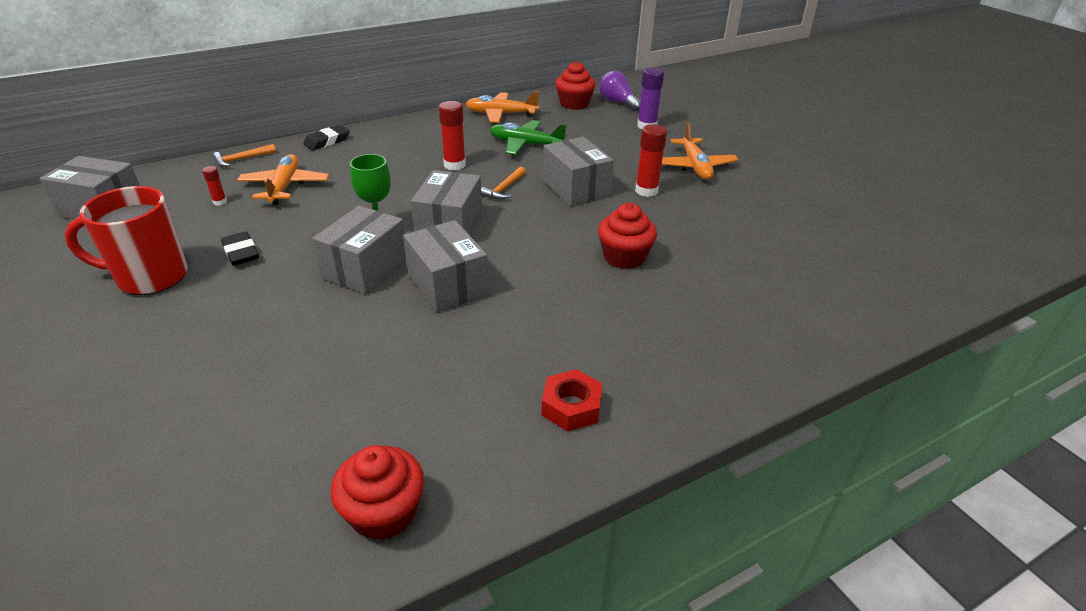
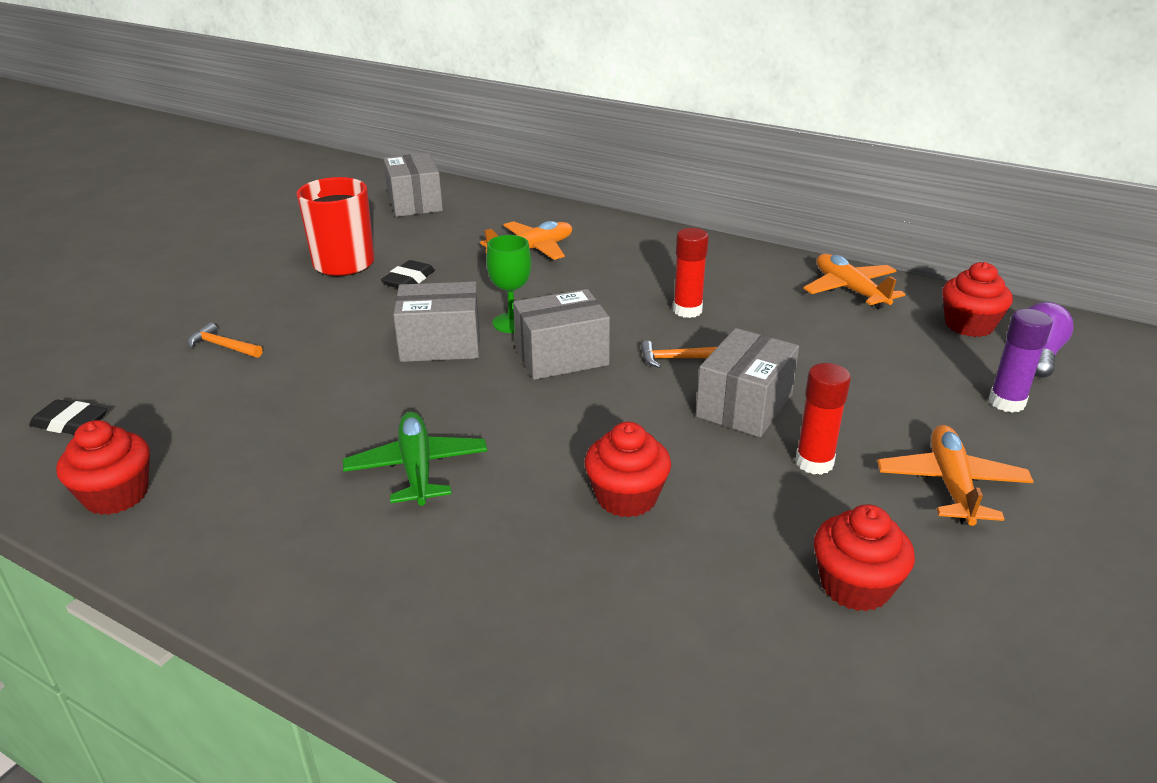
camera: 60 degrees right, 5 degrees down
red glue stick [202,166,227,206] -> none
orange hammer [212,144,276,167] -> orange hammer moved to [188,322,263,358]
black eraser [303,125,350,150] -> black eraser moved to [29,399,107,434]
grey box [403,220,489,312] -> none
green plane [490,120,567,155] -> green plane moved to [343,412,487,506]
red nut [542,369,603,432] -> none
orange plane [662,122,739,180] -> orange plane turned 135 degrees clockwise [877,425,1034,526]
none -> red cupcake [814,504,915,611]

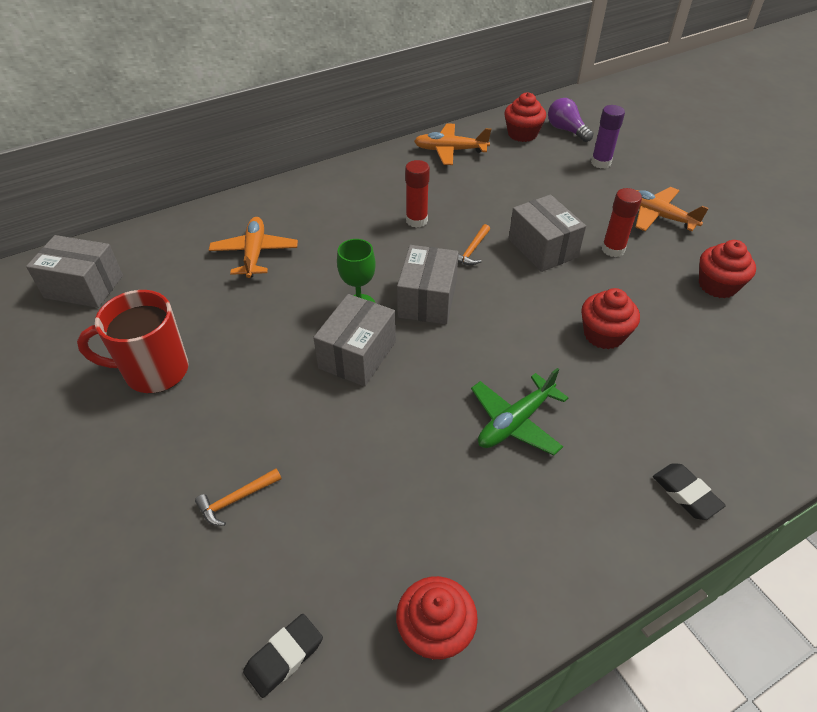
camera: 60 degrees left, 15 degrees up
green plane [343,412,487,506] -> green plane turned 60 degrees counterclockwise [471,368,569,455]
black eraser [381,260,435,288] -> black eraser moved to [653,463,726,520]

